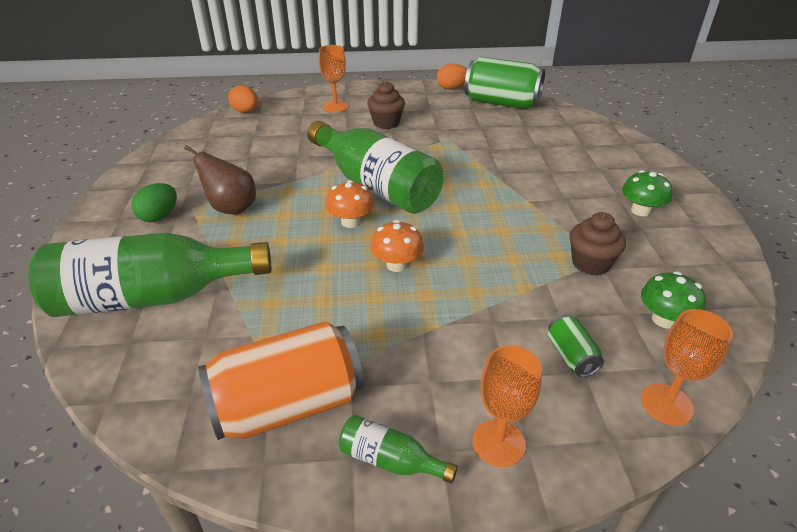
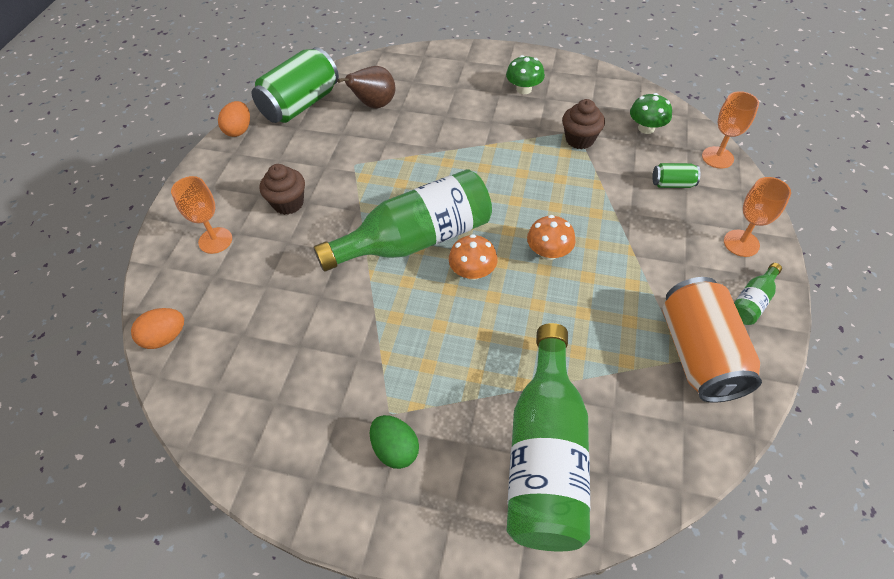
camera: 70 degrees left, 15 degrees up
brown pear [184,145,256,215] -> brown pear moved to [337,66,395,109]

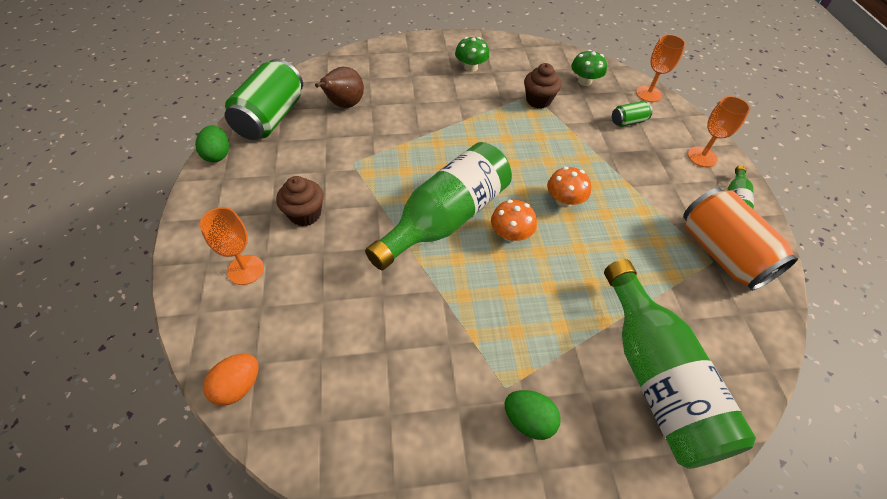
camera: 25 degrees left, 0 degrees up
orange egg [218,101,250,137] -> green egg [195,125,229,162]

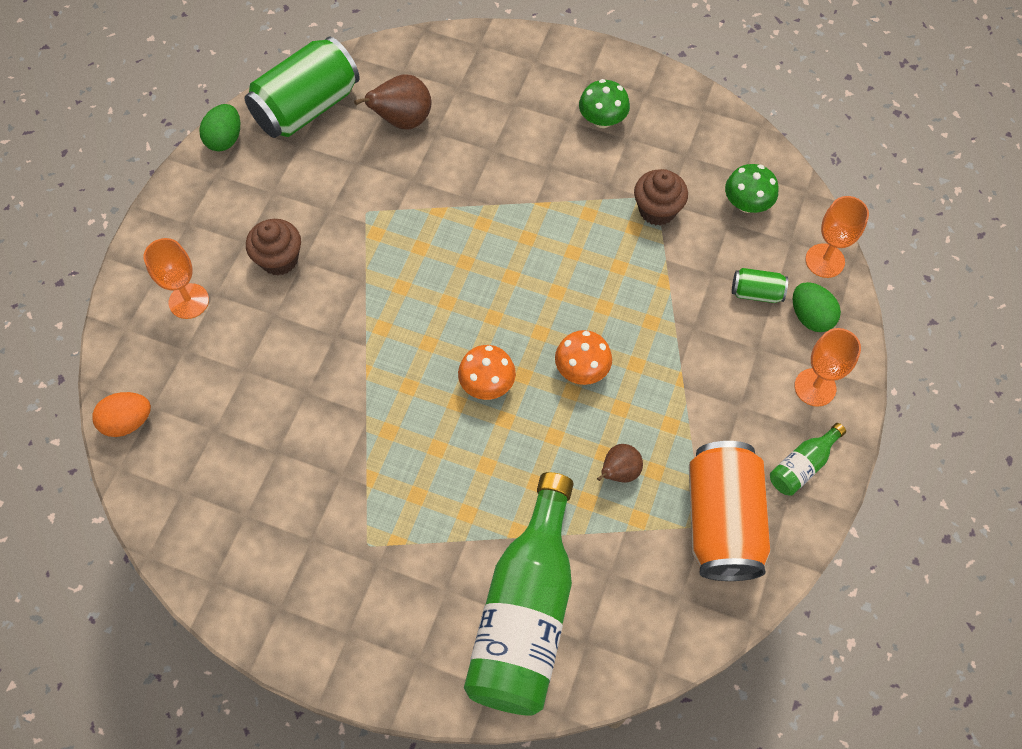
camera: 30 degrees right, 10 degrees up
green bottle [365,142,512,270] -> none
green egg [505,390,561,440] -> green egg moved to [793,282,841,332]
none -> brown pear [597,444,643,482]

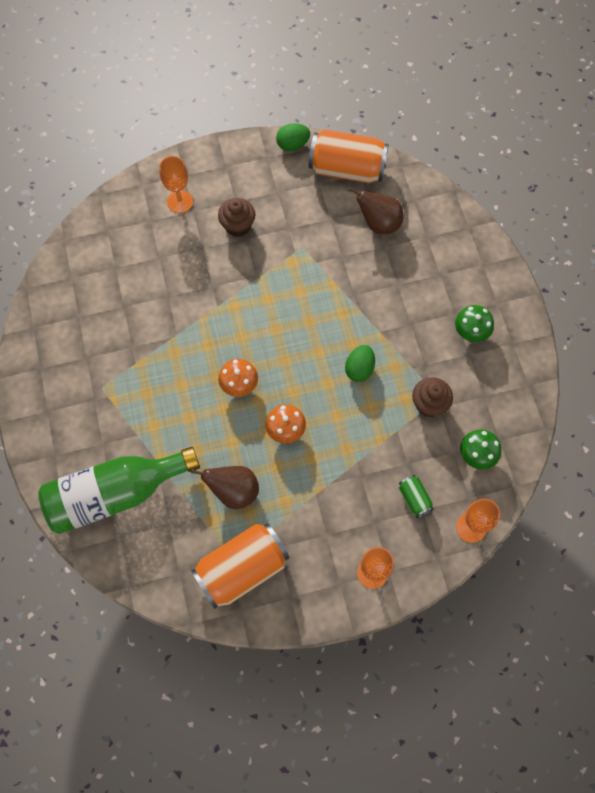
camera: 55 degrees right, 5 degrees up
orange egg [92,392,151,437] -> none
green can [245,37,360,138] -> orange can [309,129,389,183]
brown pear [597,444,643,482] -> brown pear [191,466,259,509], size x1.59
green bottle [770,423,846,496] -> none
green egg [793,282,841,332] -> green egg moved to [345,345,375,382]

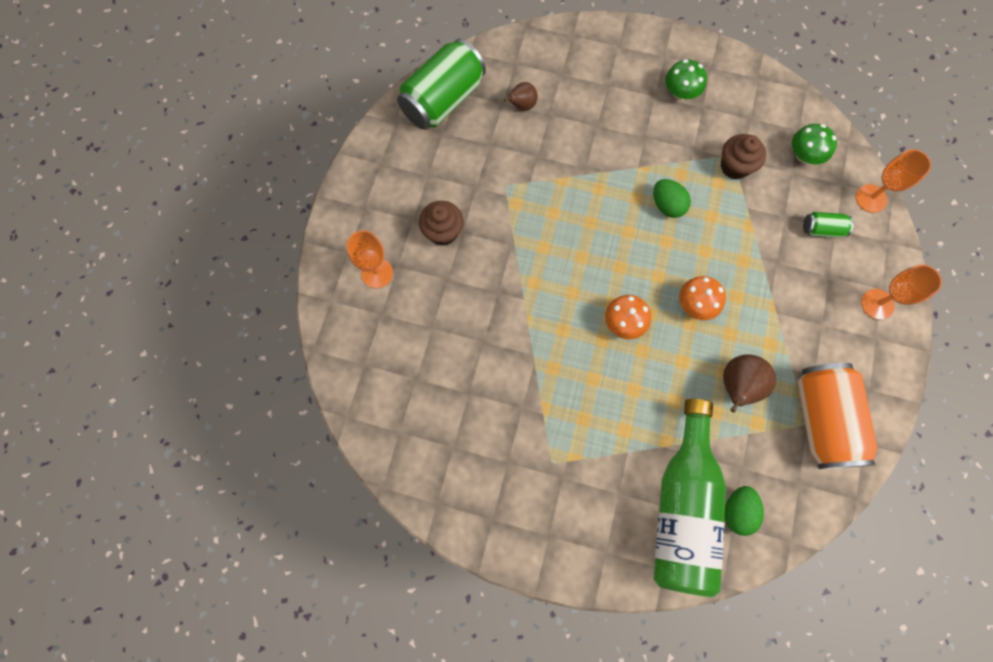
camera: 60 degrees left, 5 degrees up
green egg [276,123,310,151] -> green egg moved to [725,486,764,536]
orange can [309,129,389,183] -> green can [397,39,486,129]
brown pear [349,188,404,234] -> brown pear [504,82,538,111], size x0.63

